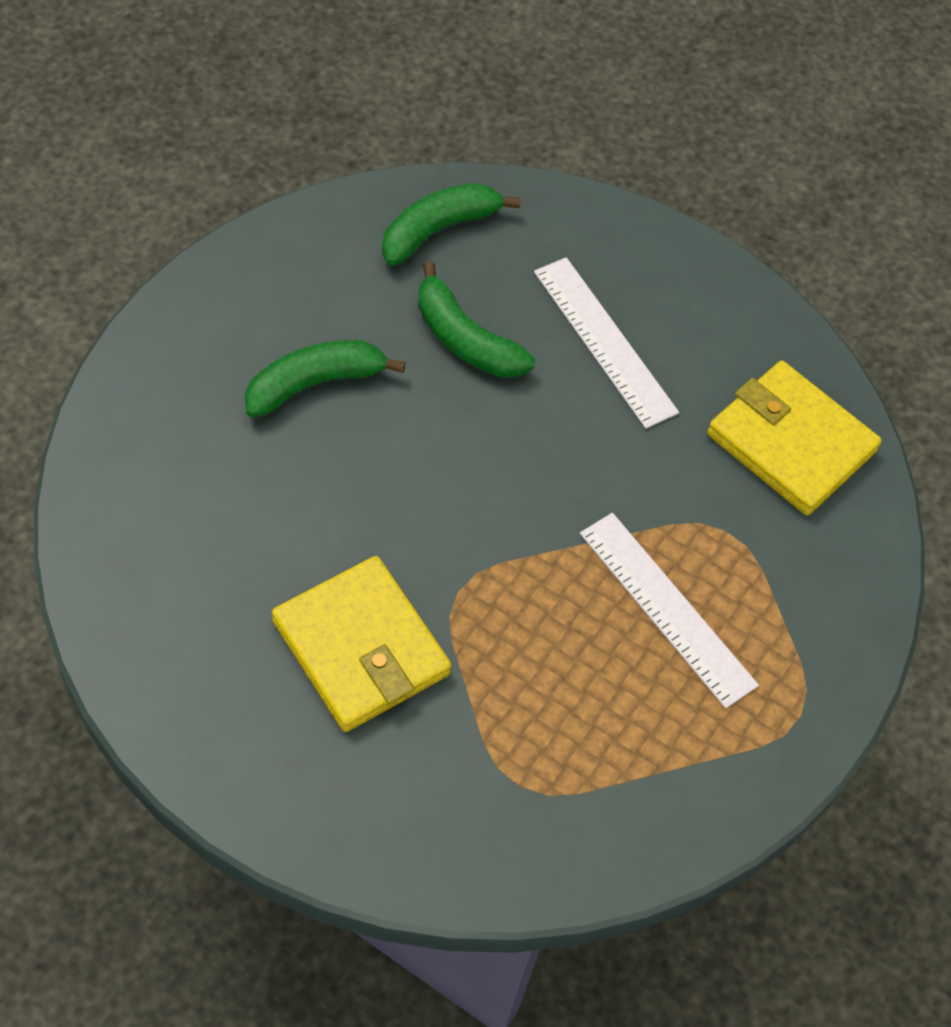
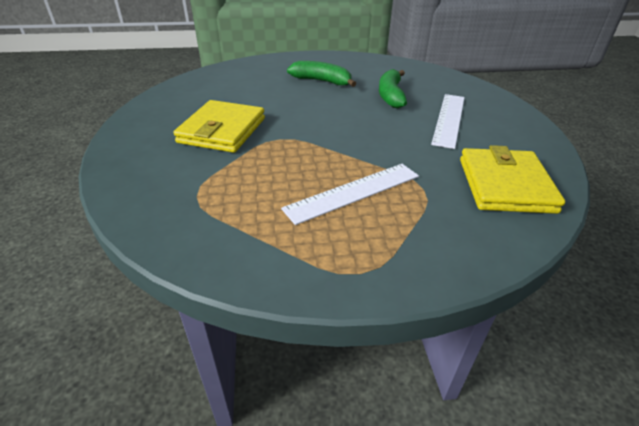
camera: 55 degrees right, 20 degrees down
green banana [382,183,521,266] -> none
white ruler [580,513,759,708] -> white ruler turned 45 degrees clockwise [281,164,419,225]

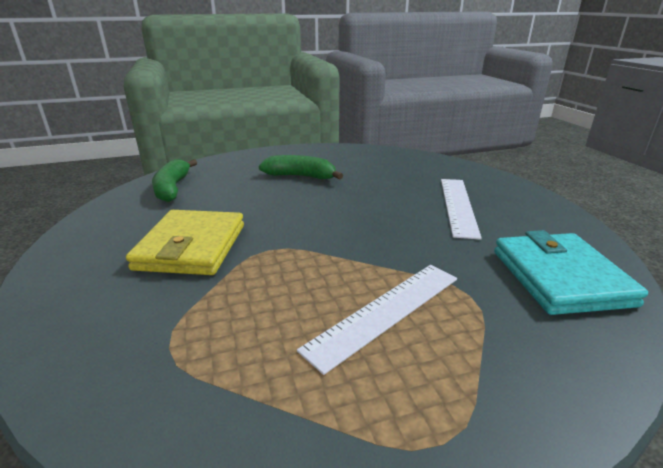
camera: 10 degrees left, 10 degrees down
green banana [379,69,407,108] -> green banana moved to [152,159,197,202]
yellow wallet [460,145,565,214] -> turquoise wallet [494,230,648,315]

